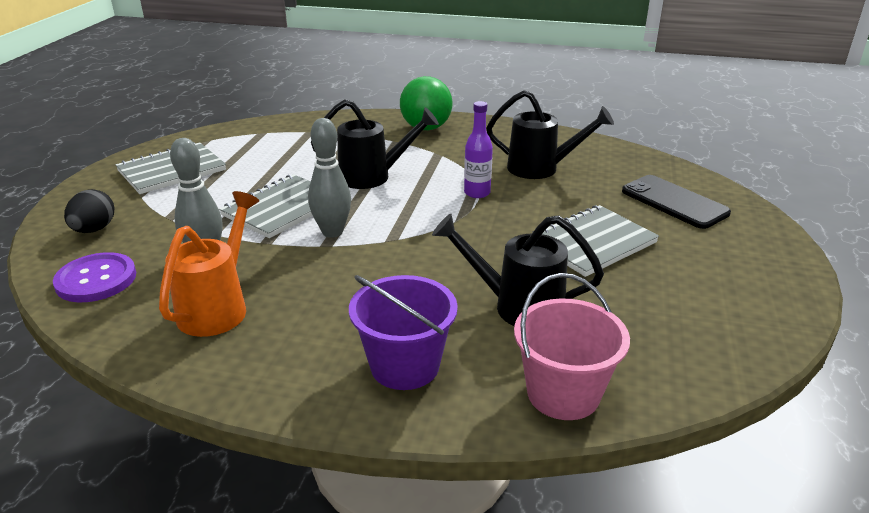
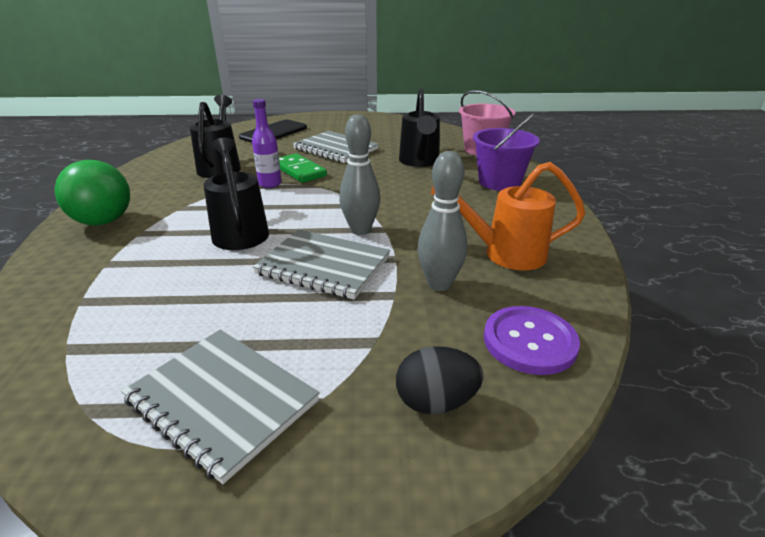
camera: 105 degrees left, 0 degrees up
none -> green domino [279,153,327,183]

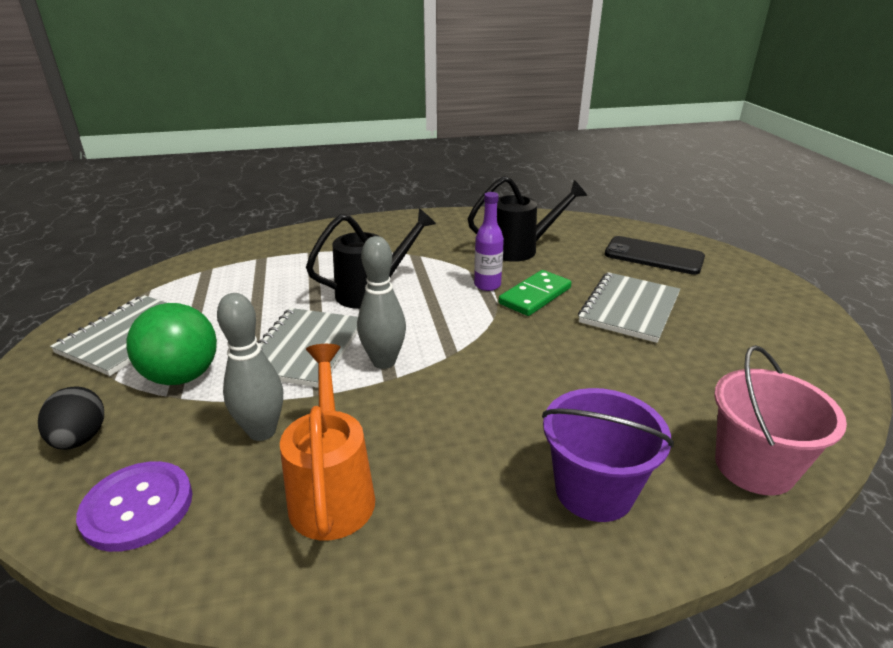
camera: 80 degrees right, 0 degrees up
green ball [55,160,130,226] -> green ball moved to [126,303,217,385]
black watering can [399,88,440,167] -> none

